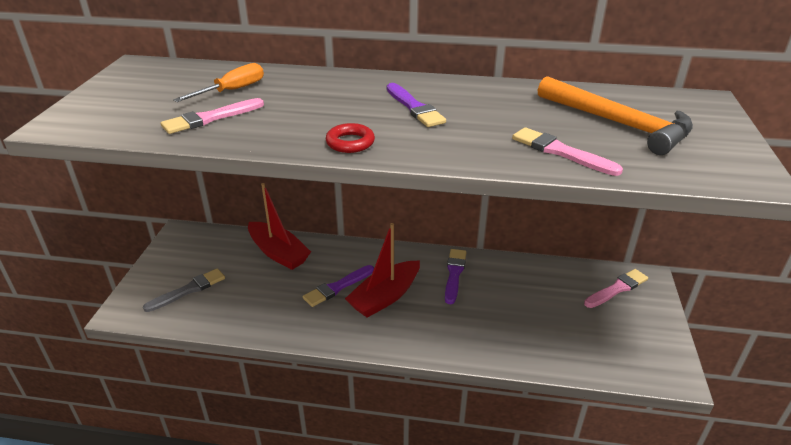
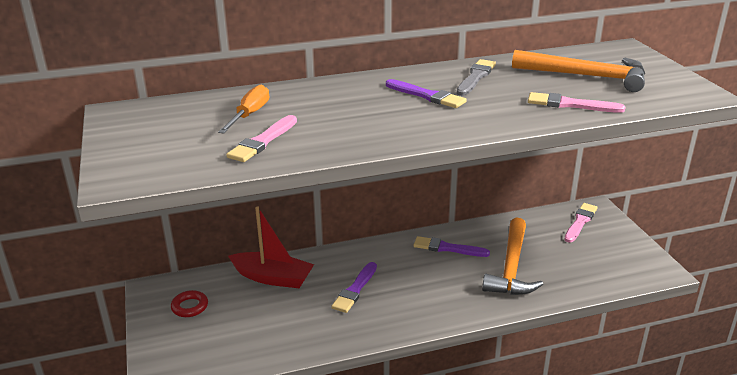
camera: 25 degrees left, 5 degrees down
grey brush [143,268,225,312] -> grey brush moved to [457,59,496,96]
red ring [326,123,375,153] -> red ring moved to [171,290,208,317]
red boat [345,223,420,318] -> none
purple brush [445,249,466,304] -> purple brush turned 60 degrees counterclockwise [414,236,490,257]
none -> orange hammer [482,217,543,295]

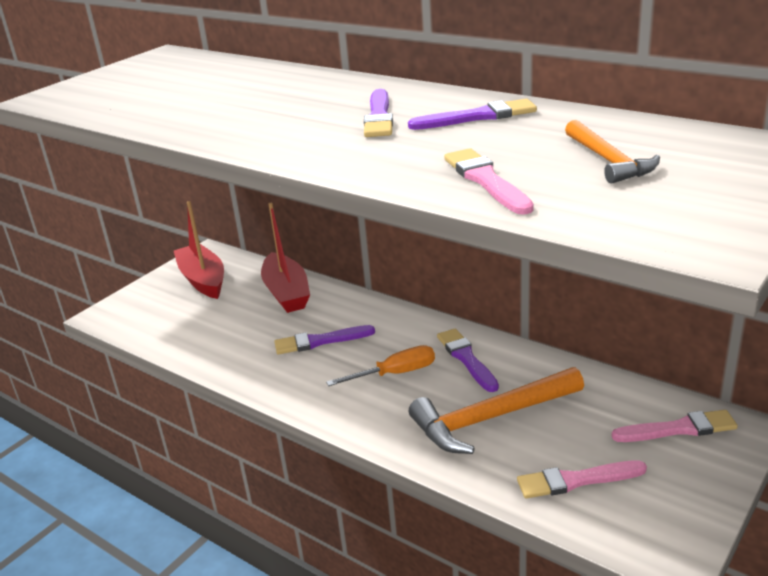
camera: 55 degrees right, 0 degrees up
red ring [171,290,208,317] -> red boat [174,201,224,299]
orange screwdriver [218,85,269,133] -> orange screwdriver moved to [326,345,435,386]
pink brush [226,115,297,162] -> pink brush moved to [517,460,647,499]
grey brush [457,59,496,96] -> purple brush [408,99,537,130]
orange hammer [512,50,645,92] -> orange hammer [565,120,660,184], size x0.58

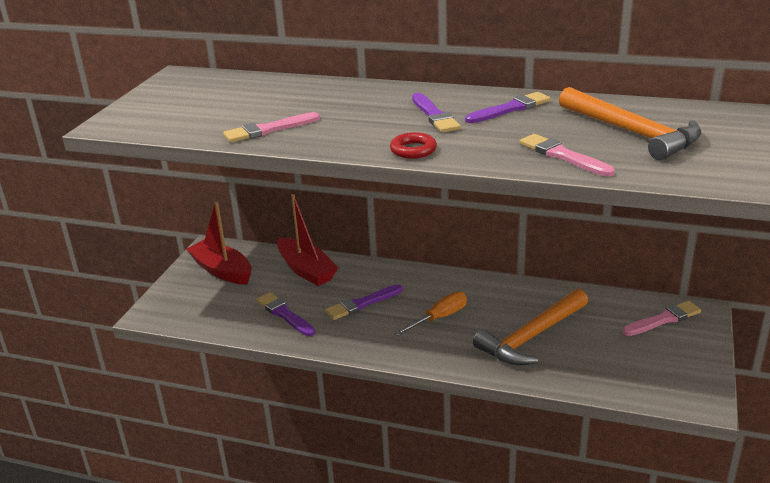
camera: 20 degrees left, 0 degrees up
purple brush [437,329,499,392] -> purple brush moved to [256,292,315,336]
pink brush [517,460,647,499] -> pink brush moved to [223,112,320,142]
orange hammer [565,120,660,184] -> orange hammer [559,87,701,160], size x1.72
none -> red ring [390,132,437,159]

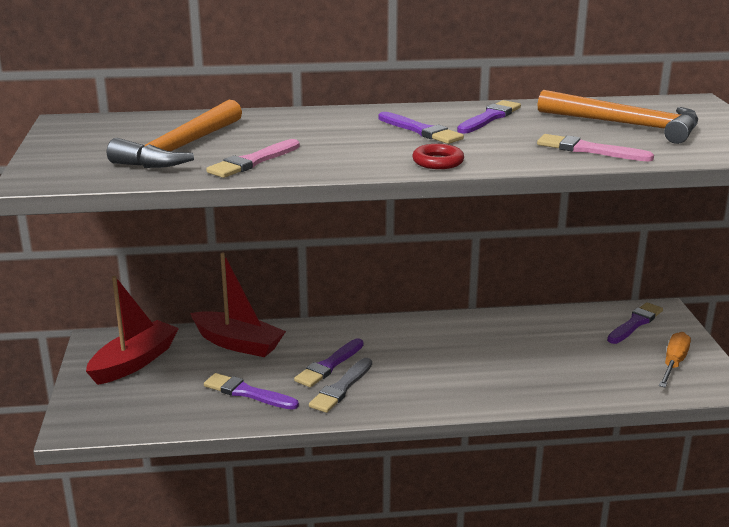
camera: 25 degrees left, 5 degrees down
red boat [186,202,252,284] -> red boat turned 105 degrees clockwise [86,276,179,385]
orange screwdriver [394,292,467,336] -> orange screwdriver moved to [659,332,691,388]
orange hammer [473,289,588,366] -> orange hammer moved to [107,100,242,168]
pink brush [622,301,701,336] -> purple brush [607,302,663,344]
none -> grey brush [309,358,372,413]

